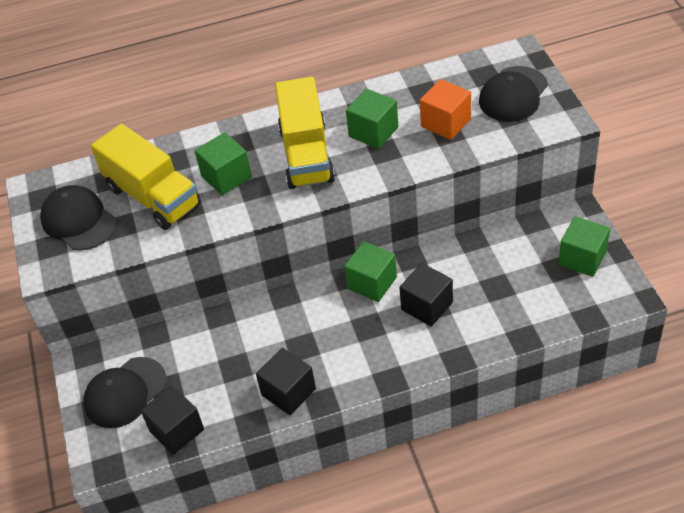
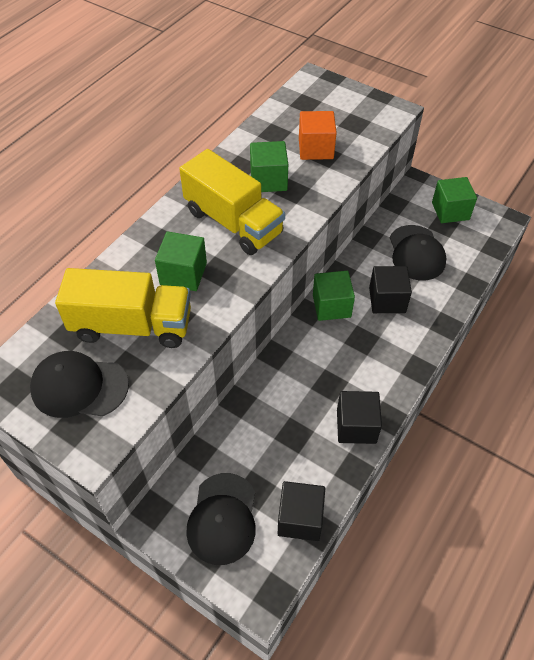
camera: 45 degrees left, 5 degrees up
black cap [479,66,548,122] -> black cap moved to [390,225,446,280]

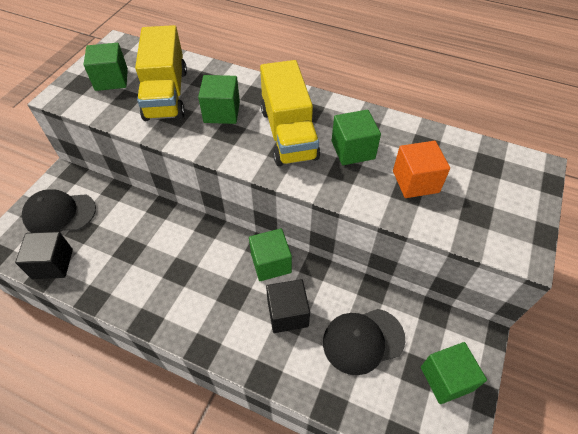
camera: 80 degrees right, 0 degrees up
black cap [30,351,129,418] -> green cube [84,43,128,91]
yellow truck [179,149,285,255] -> yellow truck turned 45 degrees counterclockwise [260,60,320,166]
black cube [337,391,382,444] -> none

